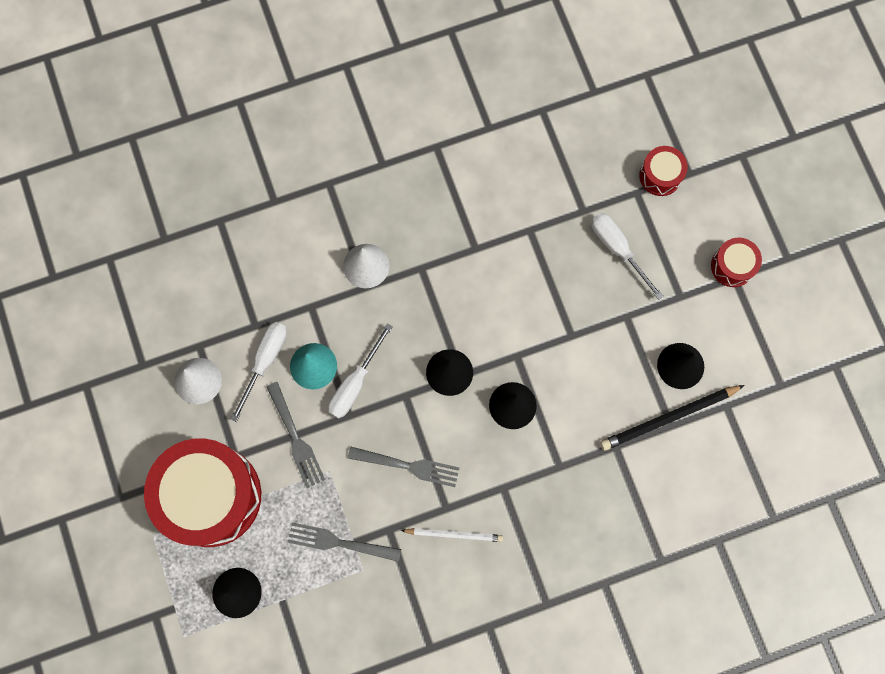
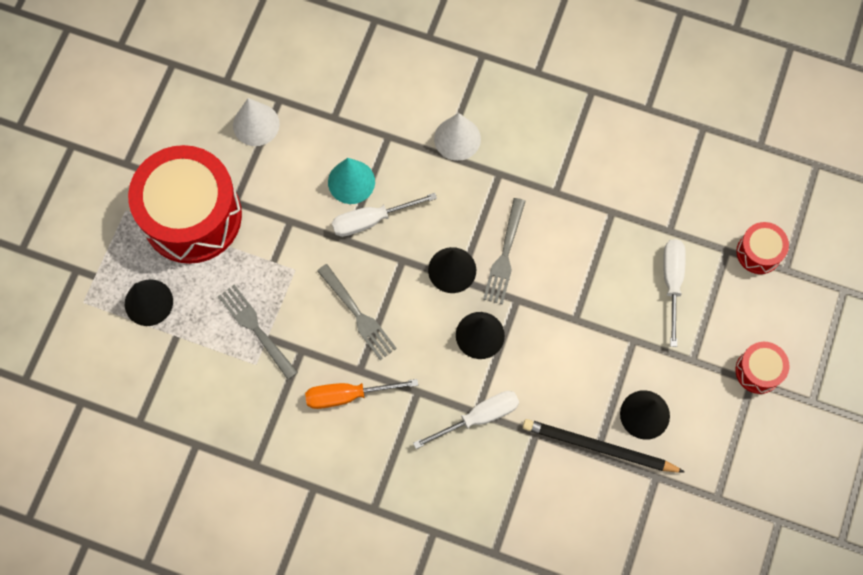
camera: 40 degrees right, 5 degrees down
white screwdriver [230,322,287,422] -> white screwdriver moved to [413,391,519,449]
grey fork [266,382,325,488] -> grey fork moved to [483,198,526,304]
white pencil [401,528,503,542] -> orange screwdriver [305,379,418,409]

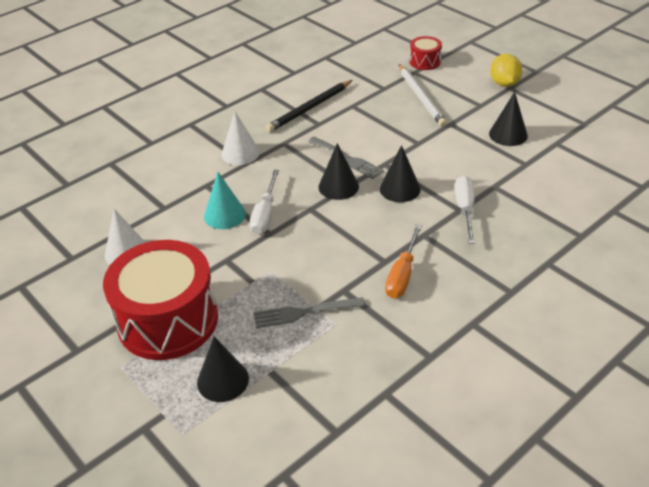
camera: 60 degrees left, 30 degrees down
grey fork [317,264,397,360] -> none
black pencil [523,419,685,473] -> black pencil moved to [265,80,352,132]
white screwdriver [663,239,686,347] -> white pencil [399,64,447,127]
red drum [735,342,789,394] -> yellow lemon [490,54,523,87]

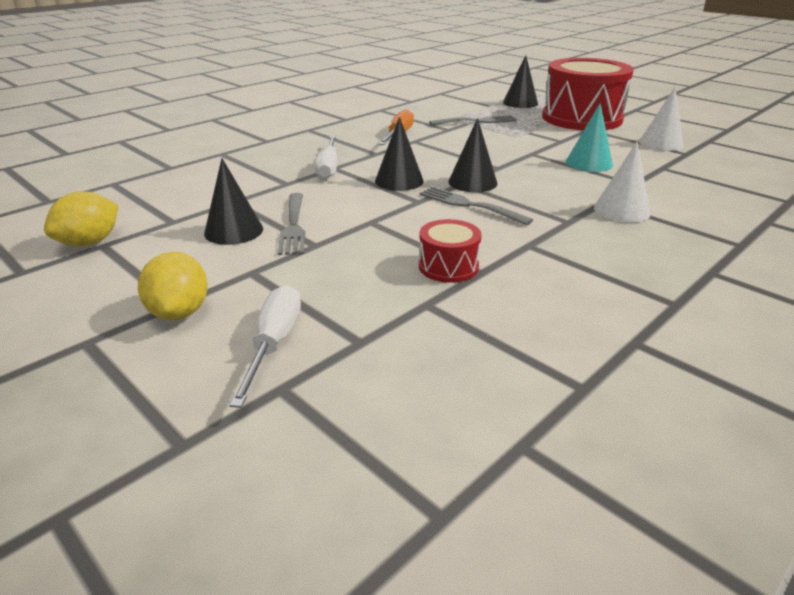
camera: 175 degrees right, 10 degrees down
white screwdriver [250,170,279,235] -> white screwdriver moved to [229,285,301,408]
black pencil [265,80,352,132] -> none
white pencil [399,64,447,127] -> none
red drum [409,36,442,70] -> red drum moved to [419,219,482,283]
none -> yellow lemon [44,191,119,247]
none -> grey fork [278,193,305,255]

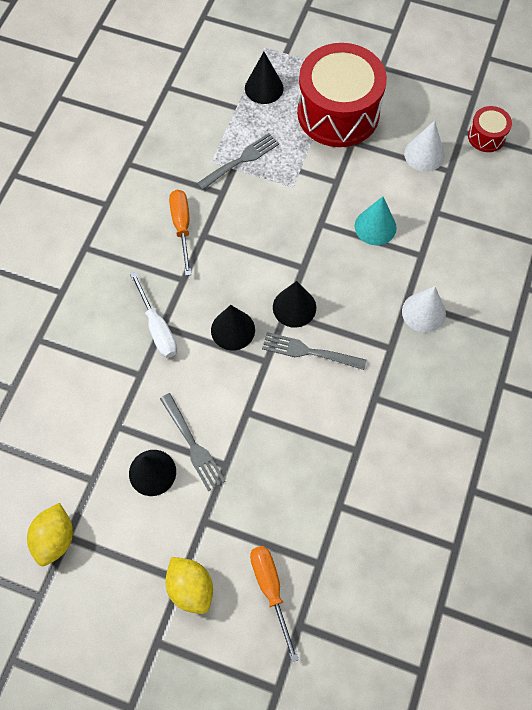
camera: 25 degrees left, 35 degrees up
white screwdriver [229,285,301,408] -> orange screwdriver [250,546,299,662]
red drum [419,219,482,283] -> red drum moved to [468,106,512,152]

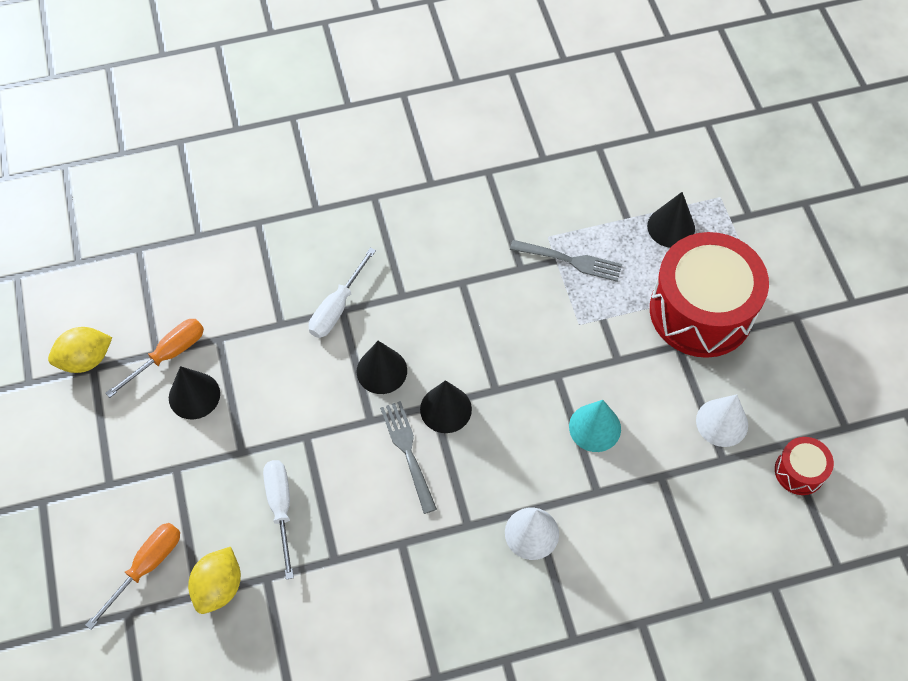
camera: 55 degrees right, 5 degrees down
grey fork [160,393,225,491] -> none
yellow lemon [165,557,213,614] -> yellow lemon moved to [188,547,241,614]
orange screwdriver [169,190,191,276] -> orange screwdriver moved to [105,319,204,398]
none -> white screwdriver [263,460,294,580]

